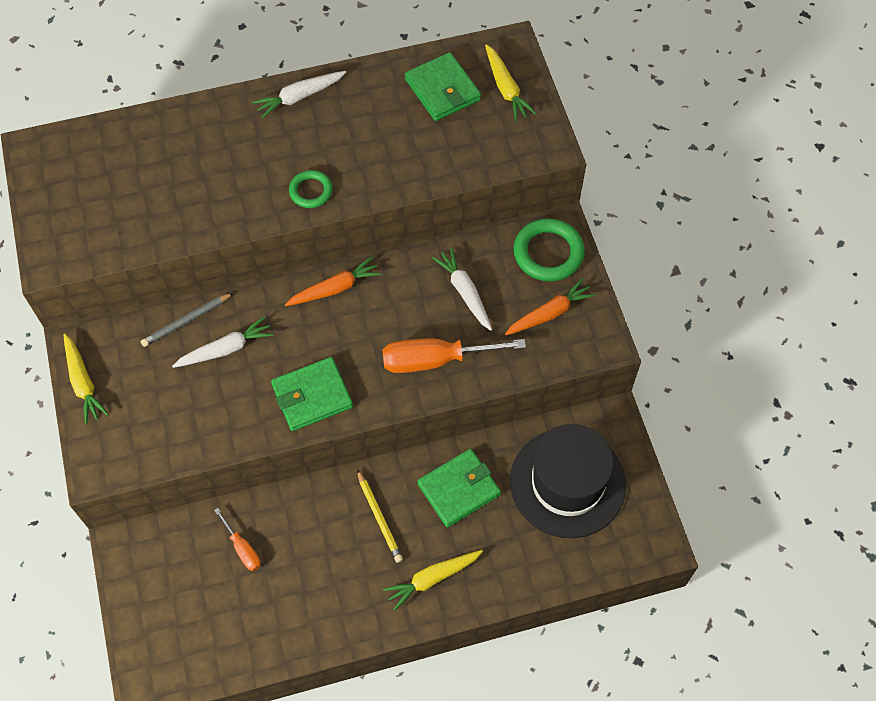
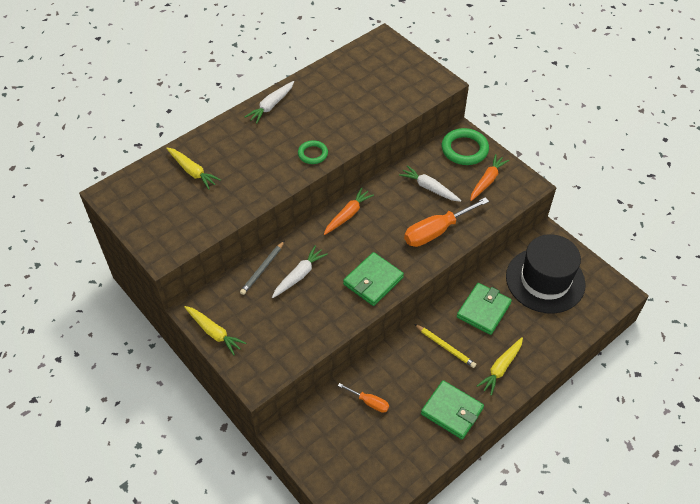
camera: 25 degrees left, 10 degrees down
green wallet [405,52,481,121] -> green wallet moved to [421,380,484,439]
yellow carrot [485,44,537,121] -> yellow carrot moved to [166,148,221,190]

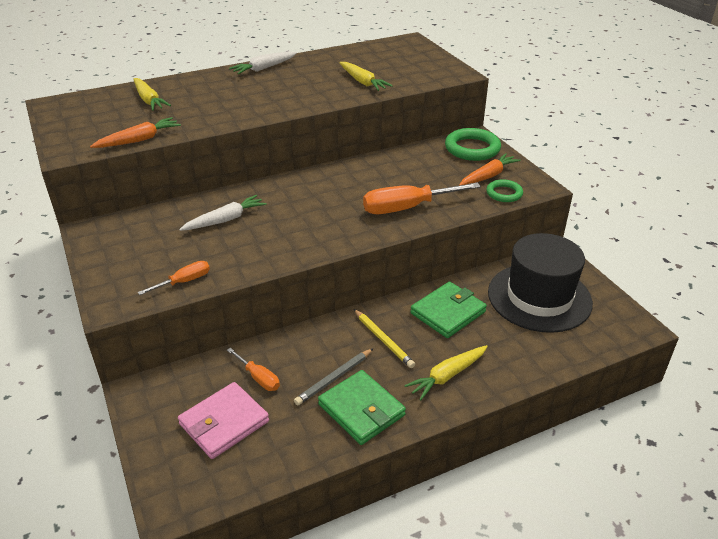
camera: 15 degrees right, 15 degrees down
yellow carrot [184,306,246,355] -> yellow carrot moved to [339,62,393,91]
grey pencil [240,241,284,295] -> grey pencil moved to [294,348,374,406]
green ring [298,140,328,164] -> green ring moved to [486,179,523,202]
orange carrot [324,187,374,235] -> orange carrot moved to [90,117,181,148]
green wallet [343,252,404,306] -> none
white carrot [399,165,461,202] -> none
none -> orange screwdriver [138,261,210,295]
none -> pink wallet [178,382,269,459]

